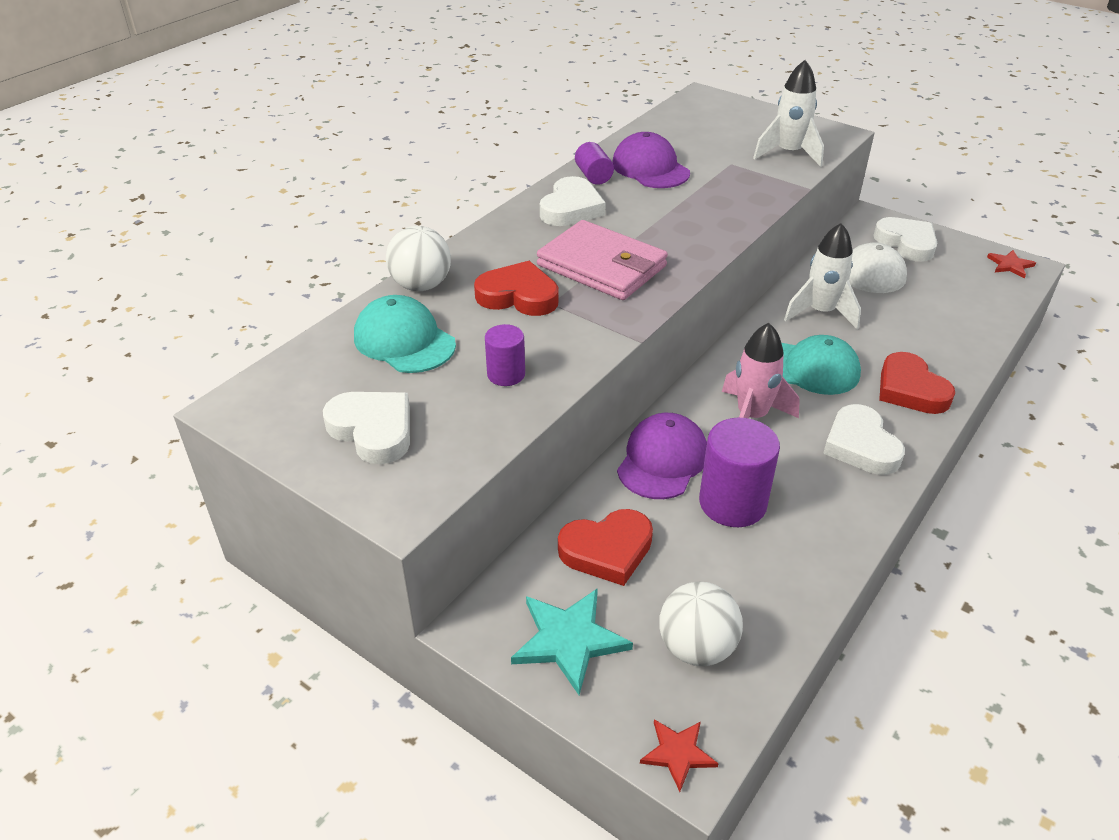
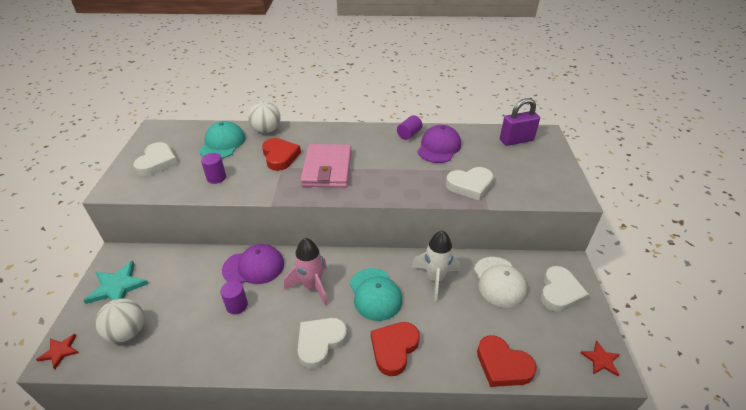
camera: 55 degrees right, 0 degrees up
white heart [540,176,606,226] -> white heart moved to [446,167,494,200]
red heart [558,509,653,586] -> red heart moved to [477,335,537,387]
purple cylinder [699,418,780,527] -> purple cylinder [220,281,248,314], size x0.56
white rocket [753,60,824,167] -> none
none -> purple padlock [500,98,540,146]

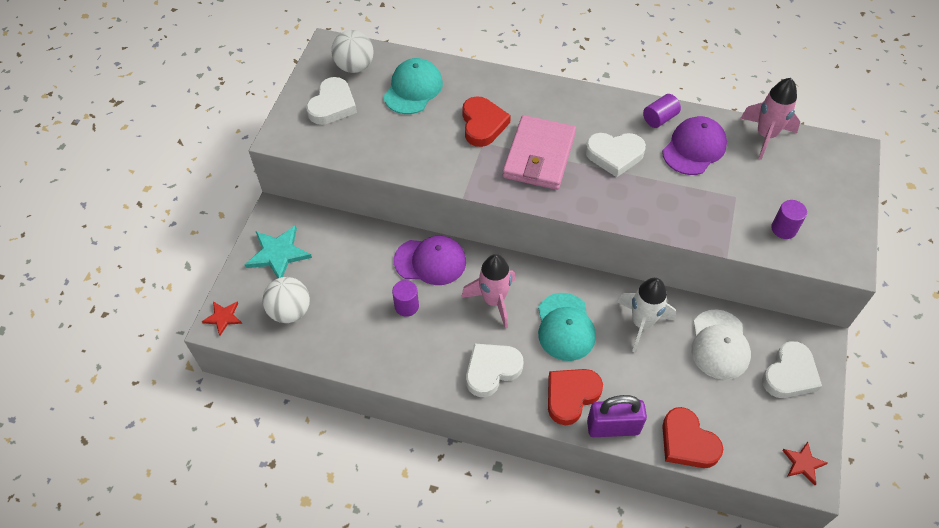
camera: 15 degrees right, 15 degrees up
purple cylinder [201,153,226,184] -> purple cylinder moved to [771,200,807,239]
white ball [248,101,281,133] -> white ball moved to [331,30,374,73]
white heart [446,167,494,200] -> white heart moved to [585,133,646,177]
purple padlock [500,98,540,146] -> purple padlock moved to [587,395,647,437]
none -> pink rocket [741,78,800,160]

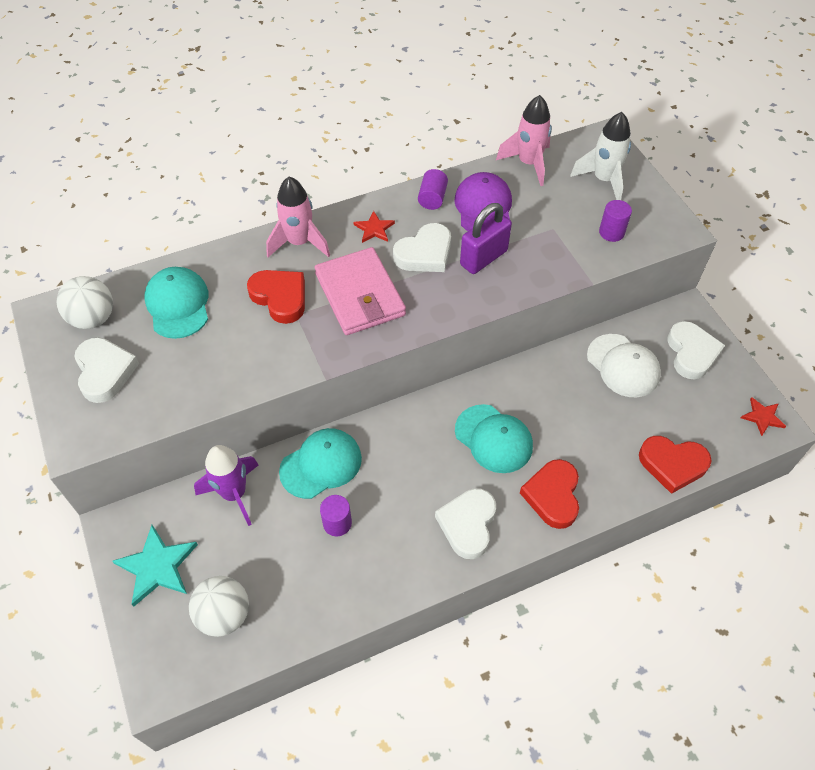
camera: 40 degrees left, 0 degrees up
red star [202,301,242,336] -> red star moved to [353,211,395,243]
purple cap [394,236,466,285] -> turquoise cap [279,428,362,499]
pink rocket [461,254,515,329] -> pink rocket moved to [266,176,330,257]
purple padlock [587,395,647,437] -> purple padlock moved to [460,203,512,274]
white rocket [618,278,676,352] -> white rocket moved to [570,112,631,200]
none -> purple rocket [194,445,258,526]

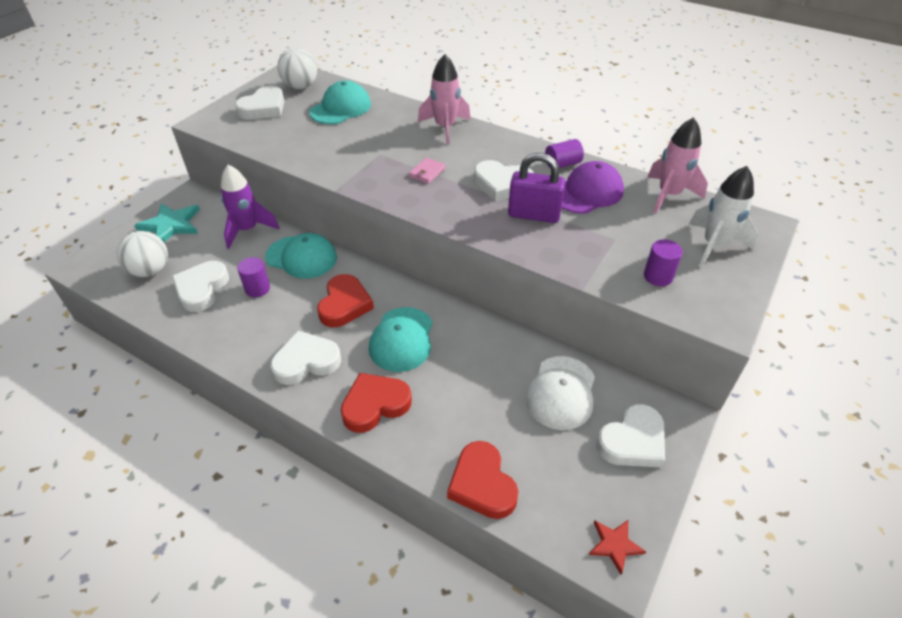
camera: 55 degrees right, 10 degrees down
red heart [247,270,305,324] -> red heart moved to [317,274,374,327]
pink wallet [315,247,406,335] -> pink wallet [409,158,446,184], size x0.41
red star [353,211,395,243] -> none
none -> white heart [172,261,229,312]

